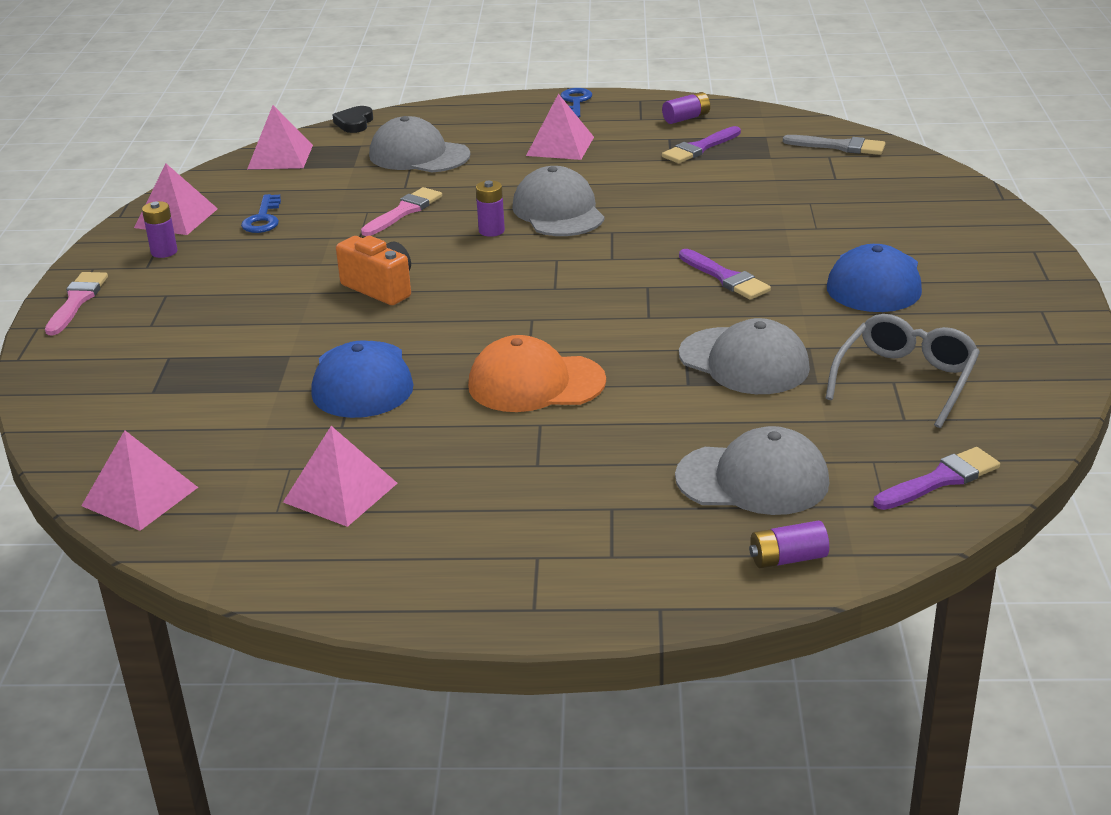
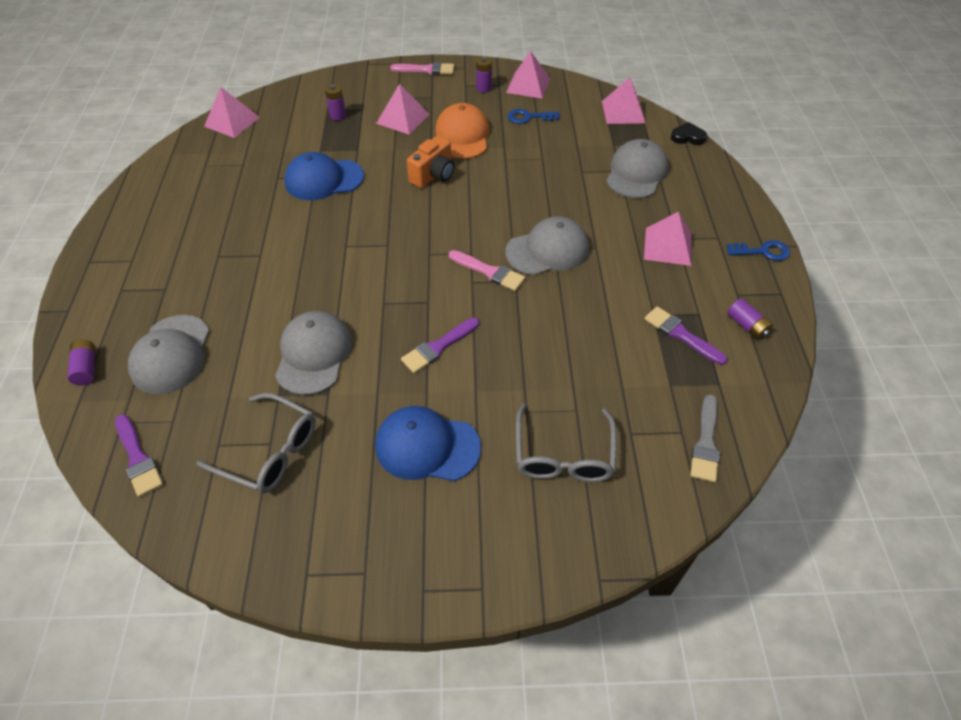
camera: 85 degrees right, 20 degrees up
pink pyramid [283,426,398,527] -> pink pyramid moved to [376,84,429,135]
pink brush [361,187,442,236] -> pink brush moved to [449,250,525,291]
orange cap [468,335,606,412] -> orange cap moved to [435,103,490,159]
purple battery [476,180,505,237] -> purple battery moved to [325,84,346,121]
grey cap [679,318,810,394] -> grey cap turned 150 degrees clockwise [275,311,352,395]
none -> grey glasses [516,404,617,482]

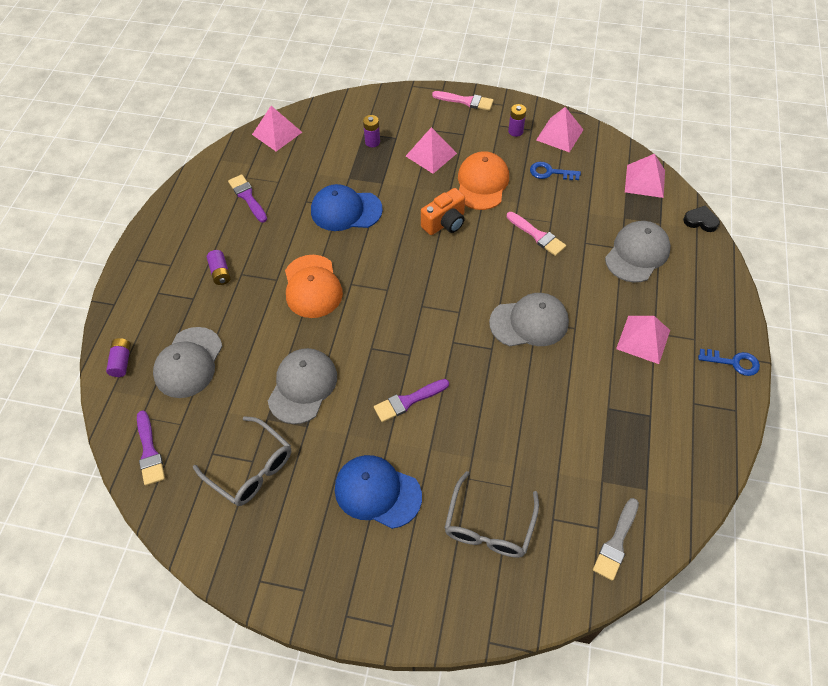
camera: 15 degrees right, 5 degrees up
pink brush [449,250,525,291] -> pink brush moved to [507,212,566,256]
purple brush [644,306,728,365] -> purple brush moved to [228,174,267,223]
purple battery [727,298,773,340] -> purple battery moved to [207,250,231,285]
none -> orange cap [285,255,343,318]

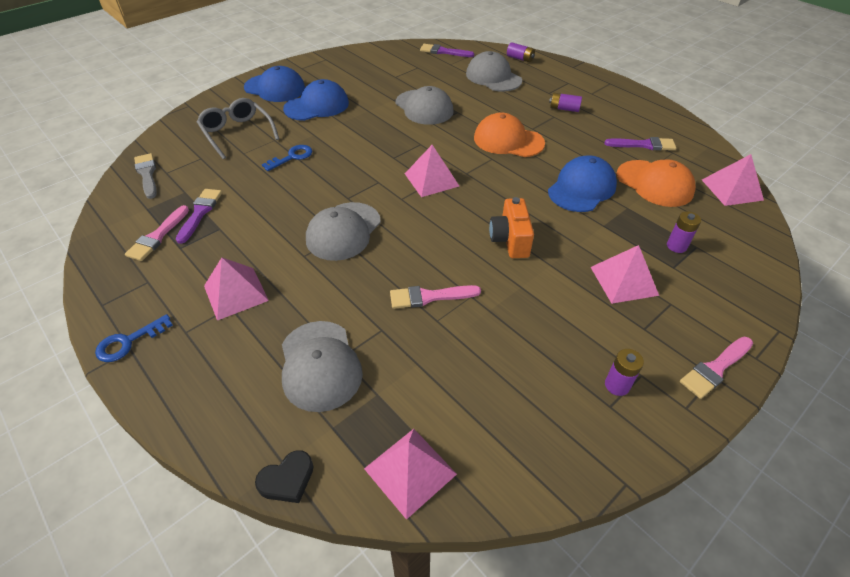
camera: 125 degrees right, 10 degrees down
grey glasses [193,416,291,506] -> none
purple brush [374,379,449,422] -> purple brush moved to [176,189,222,244]
orange cap [458,151,509,210] -> orange cap moved to [617,159,696,207]
blue key [530,162,581,180] -> blue key moved to [262,145,312,171]
pink pyramid [536,107,584,153] -> pink pyramid moved to [405,145,459,197]
none -> pink brush [125,205,189,261]
none -> blue cap [244,66,305,102]

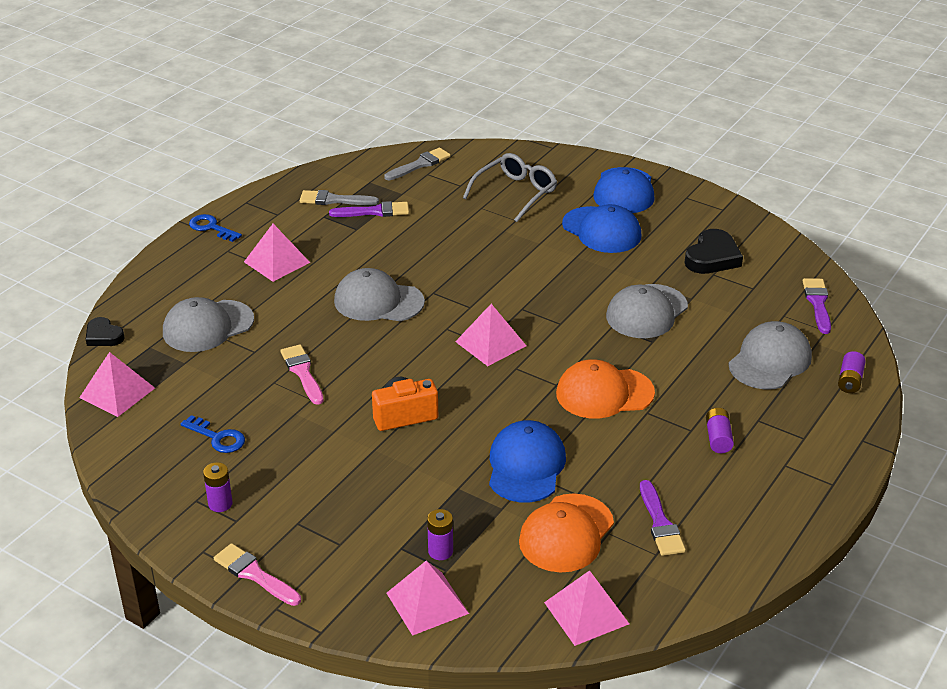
camera: 75 degrees right, 10 degrees down
pink brush [125,205,189,261] -> grey brush [300,190,379,205]
blue key [262,145,312,171] -> blue key moved to [181,415,245,453]
orange cap [474,113,545,157] -> orange cap turned 105 degrees counterclockwise [556,359,655,419]
blue cap [548,155,617,212] -> blue cap turned 105 degrees counterclockwise [489,420,566,503]
pink pyramid [591,245,659,304] -> pink pyramid moved to [387,561,469,636]
none -> black heart [685,229,743,274]

